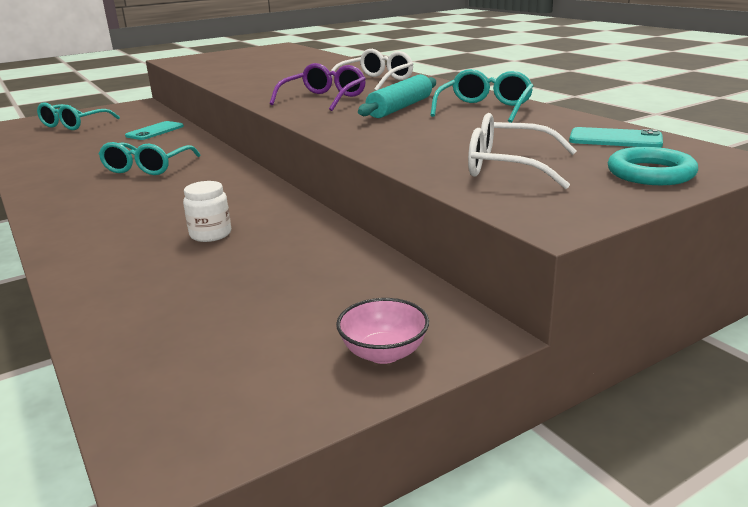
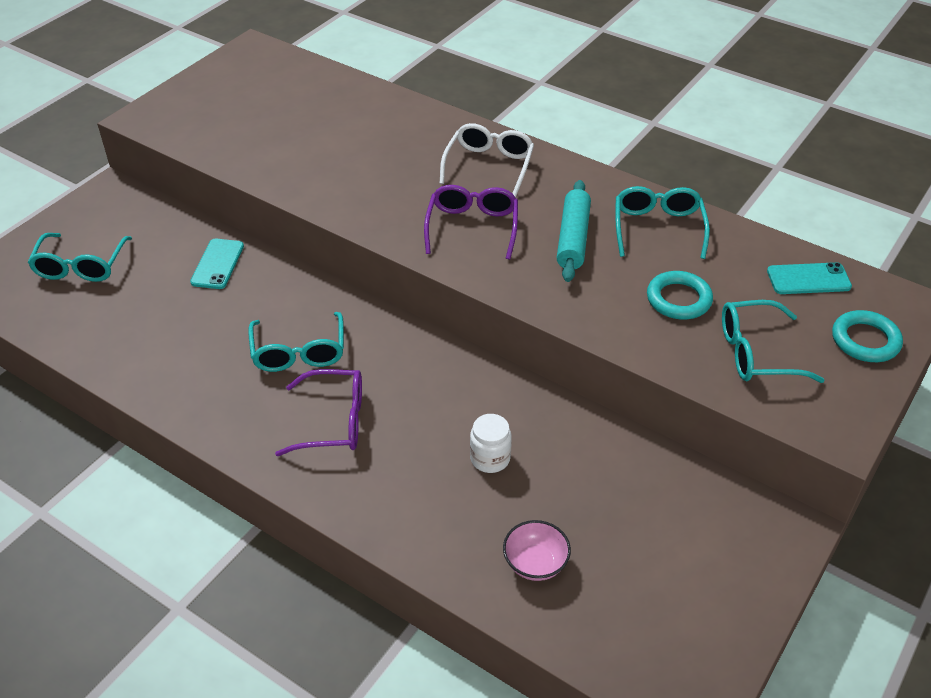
camera: 25 degrees left, 20 degrees up
pink bowl [336,298,429,364] -> pink bowl moved to [503,520,571,581]
white glasses [468,113,577,189] -> turquoise glasses [722,300,825,383]
none -> purple glasses [275,369,362,456]
none -> turquoise ring [647,271,713,319]

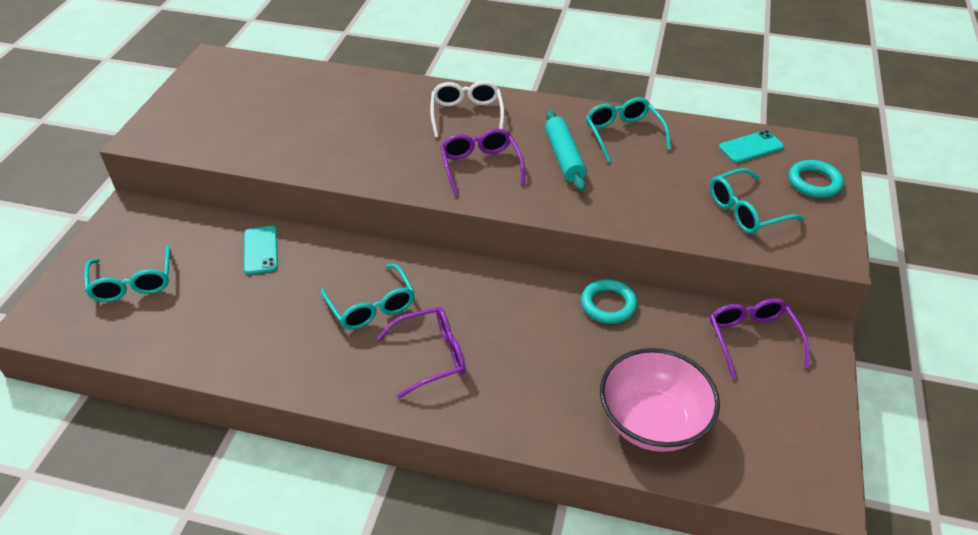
camera: 20 degrees left, 0 degrees up
white jar [470,414,512,473] -> none
pink bowl [503,520,571,581] -> pink bowl [600,348,720,452], size x2.04
turquoise ring [647,271,713,319] -> turquoise ring moved to [581,279,637,324]
none -> purple glasses [710,298,809,379]

